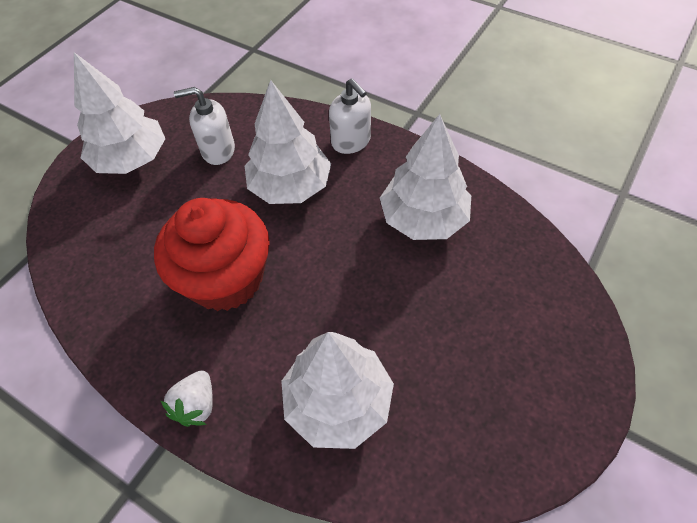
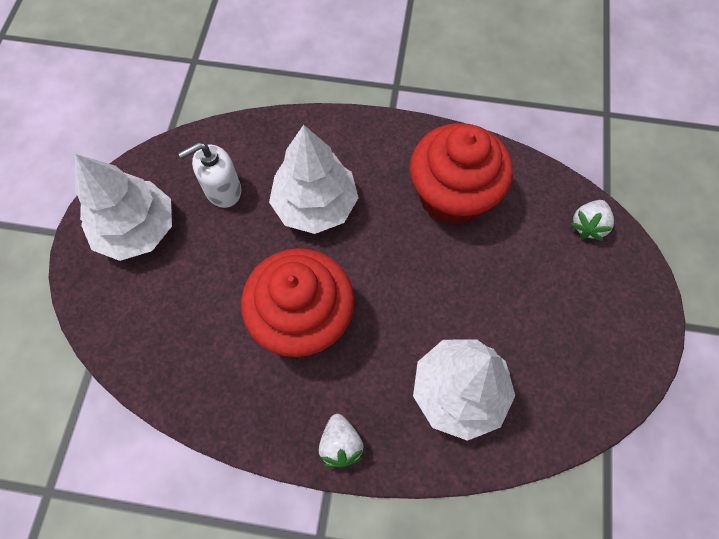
camera: 25 degrees left, 10 degrees up
white soap dispenser [329,78,371,154] -> none
white tree [380,114,471,240] -> red cupcake [410,123,513,226]
none -> white strawberry [570,200,614,241]

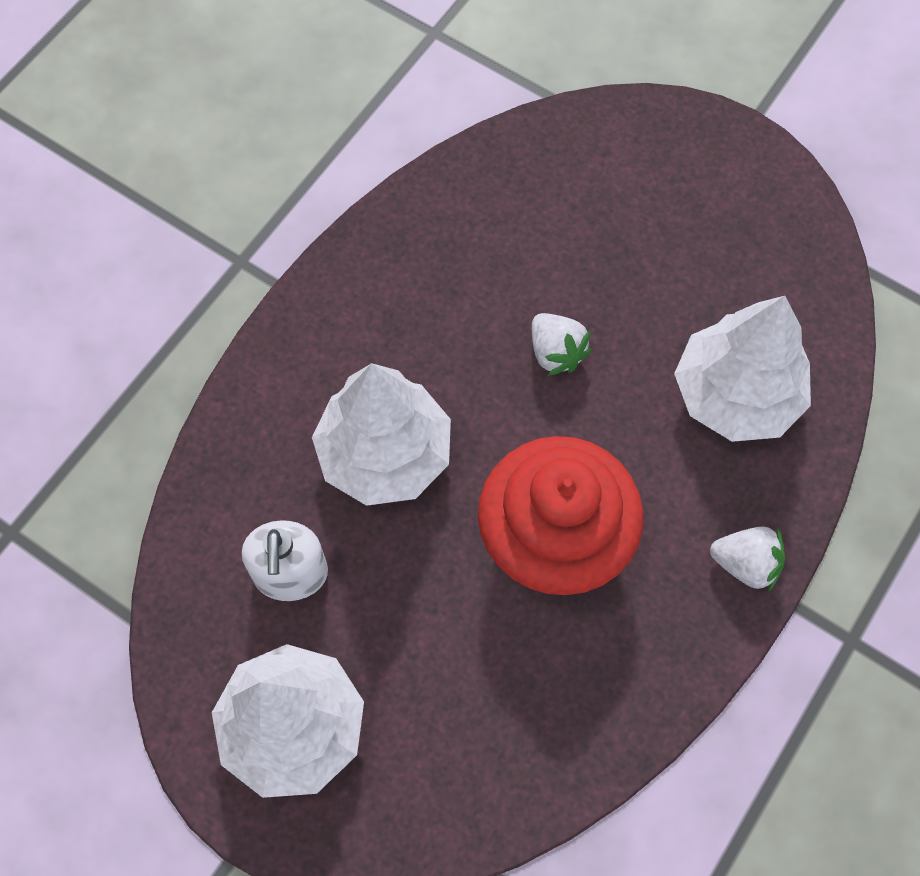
camera: 65 degrees left, 0 degrees up
red cupcake [410,123,513,226] -> none
white strawberry [570,200,614,241] -> white strawberry moved to [532,313,592,376]

